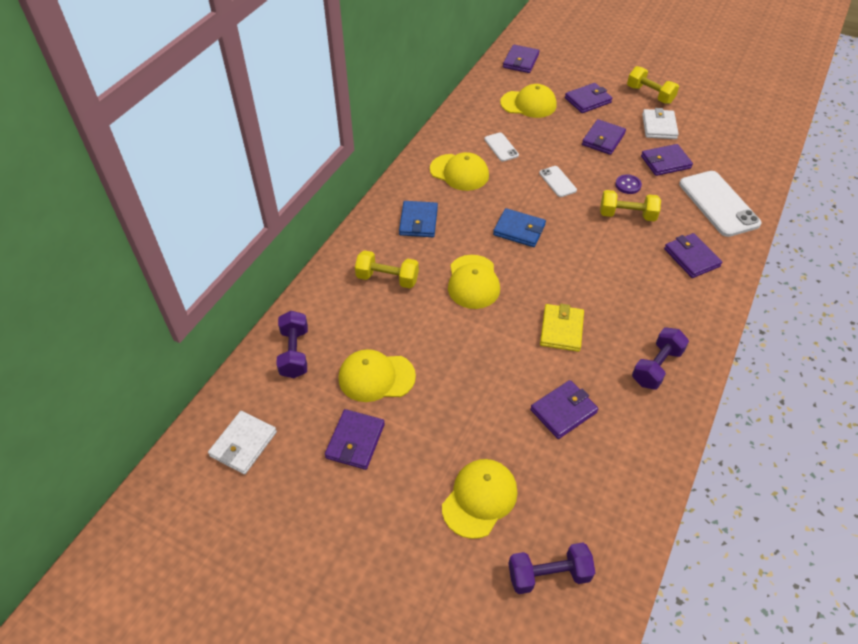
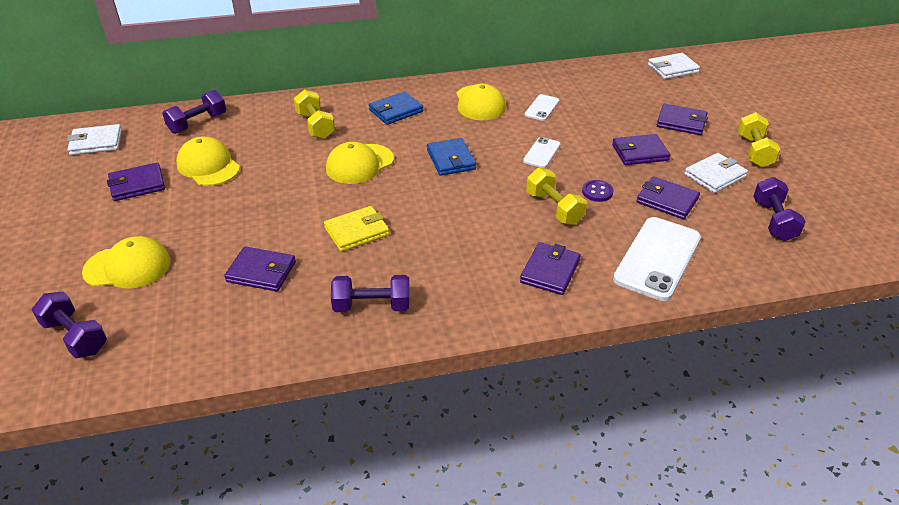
camera: 50 degrees right, 10 degrees down
yellow cap [500,84,557,118] -> none
purple wallet [503,45,539,73] -> white wallet [648,53,700,79]
none -> purple dumbbell [754,177,806,241]

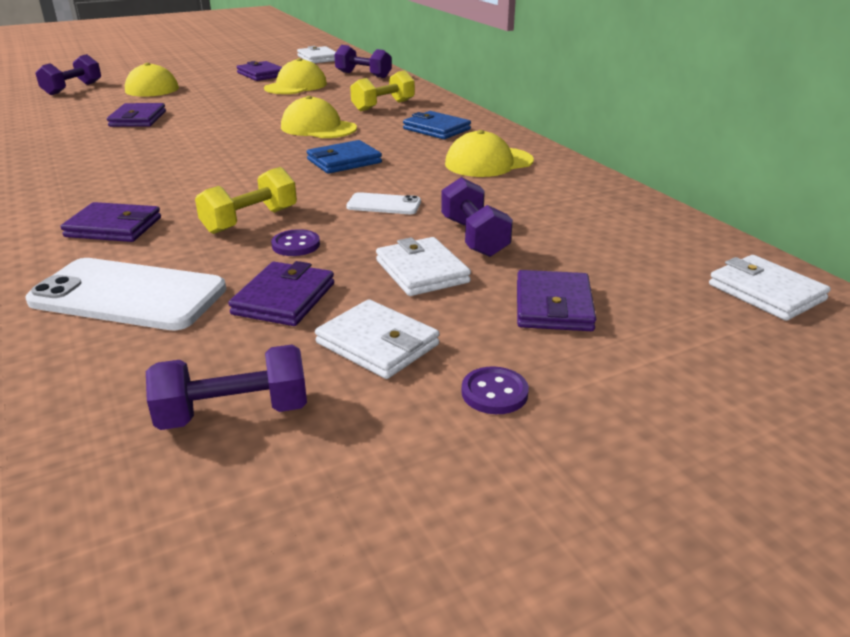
camera: 75 degrees right, 10 degrees down
yellow wallet [324,206,389,252] -> none
purple dumbbell [331,275,410,312] -> purple dumbbell moved to [441,177,513,257]
white phone [525,94,559,121] -> none
purple wallet [612,134,670,165] -> white wallet [376,237,471,296]
yellow dumbbell [738,112,780,167] -> purple button [461,367,529,414]

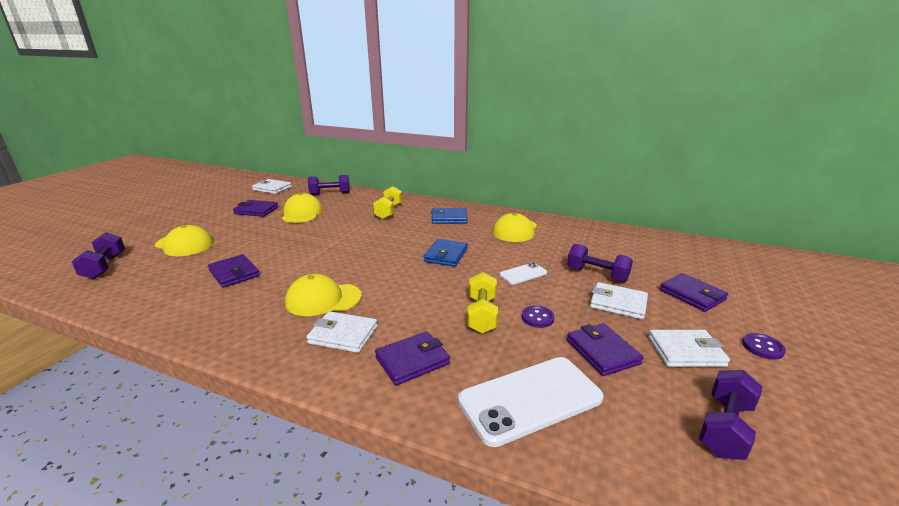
camera: 40 degrees left, 5 degrees down
yellow cap [281,96,357,138] -> yellow cap moved to [285,274,362,316]
white wallet [709,255,831,321] -> white wallet moved to [306,311,378,353]

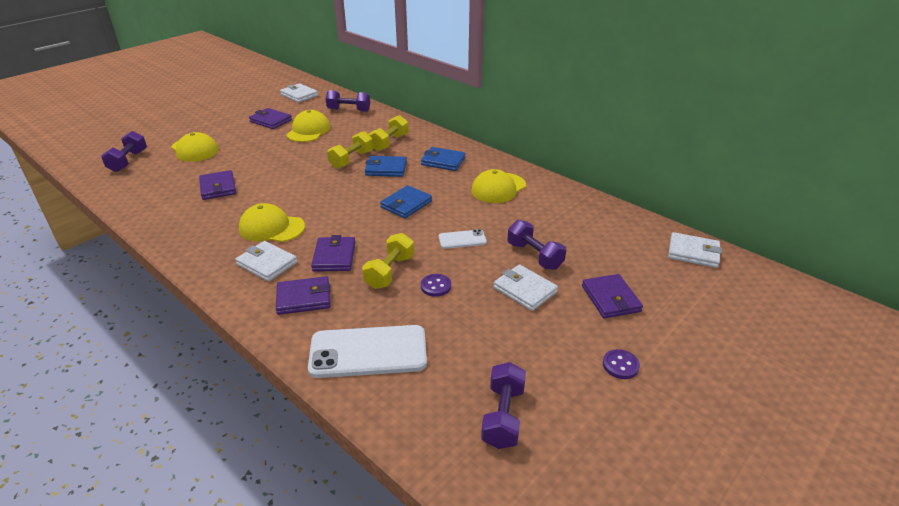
camera: 20 degrees right, 10 degrees up
purple wallet [567,323,644,376] -> purple wallet moved to [311,235,355,272]
white wallet [648,330,730,367] -> white wallet moved to [668,232,722,268]
purple dumbbell [699,370,762,460] -> purple dumbbell turned 45 degrees counterclockwise [481,362,526,449]
none -> yellow dumbbell [327,131,373,169]
none -> blue wallet [365,156,407,177]

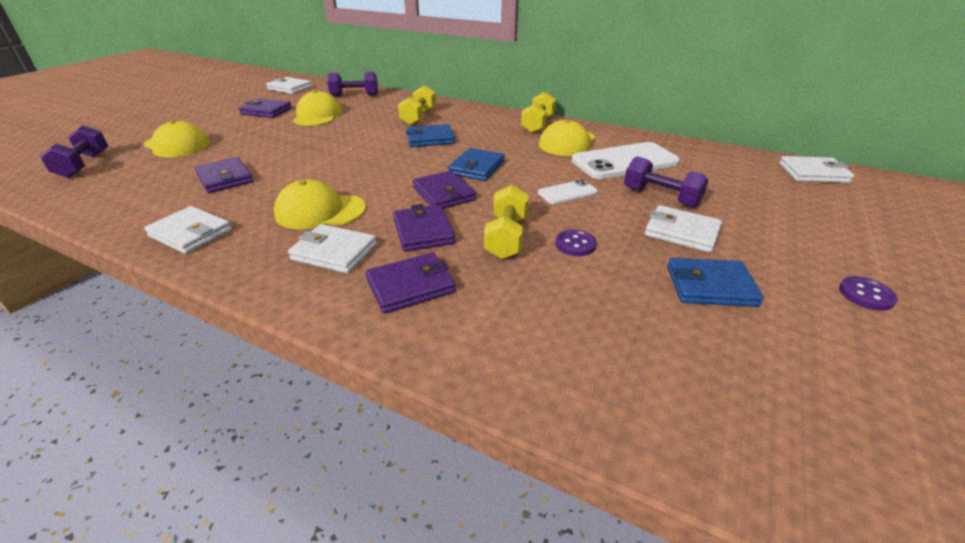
camera: 15 degrees left, 0 degrees up
white phone [308,325,427,378] -> white phone moved to [572,142,680,179]
yellow dumbbell [327,131,373,169] -> yellow dumbbell moved to [521,92,556,133]
blue wallet [421,147,466,171] -> blue wallet moved to [667,258,764,307]
purple dumbbell [481,362,526,449] -> none
purple wallet [582,274,643,319] -> purple wallet moved to [412,171,476,209]
none -> white wallet [144,206,232,254]

